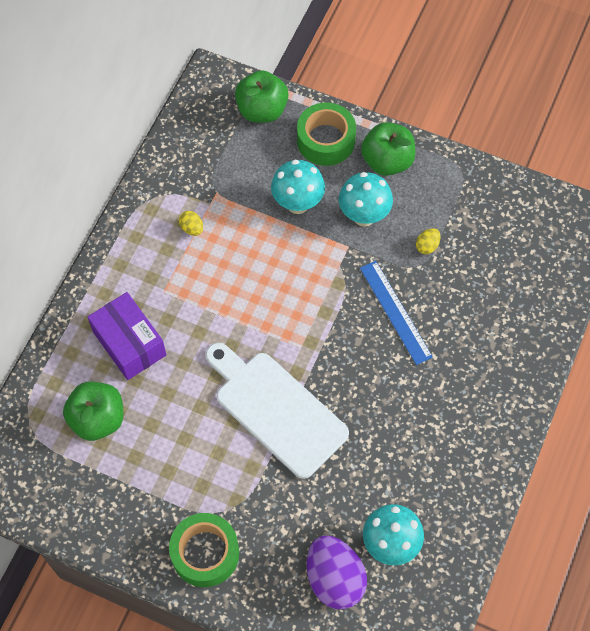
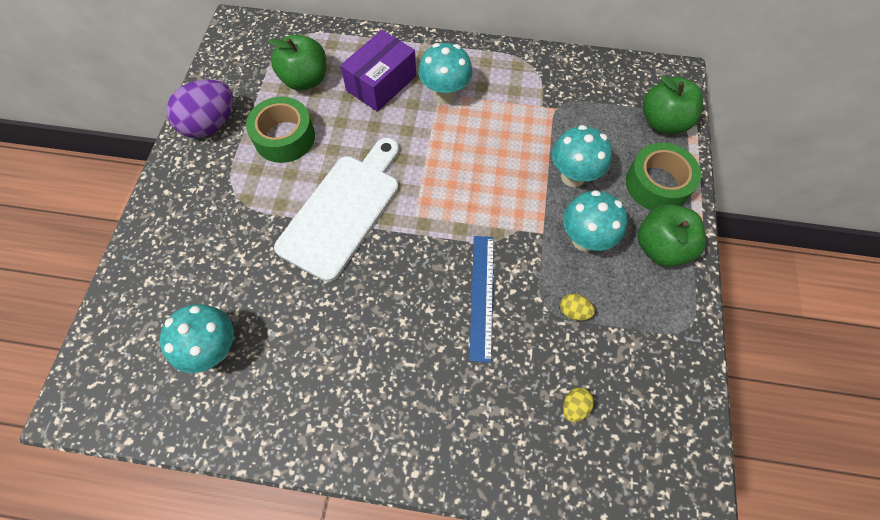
camera: 75 degrees right, 0 degrees up
green tape [169,513,239,587] -> green tape moved to [246,97,315,163]
yellow egg [179,211,203,236] -> yellow egg moved to [563,387,594,422]
purple egg [307,535,367,609] -> purple egg moved to [166,79,233,138]
blue ruler [360,261,433,365] -> blue ruler turned 45 degrees counterclockwise [469,236,494,362]
none -> turquoise mushroom [418,43,472,104]

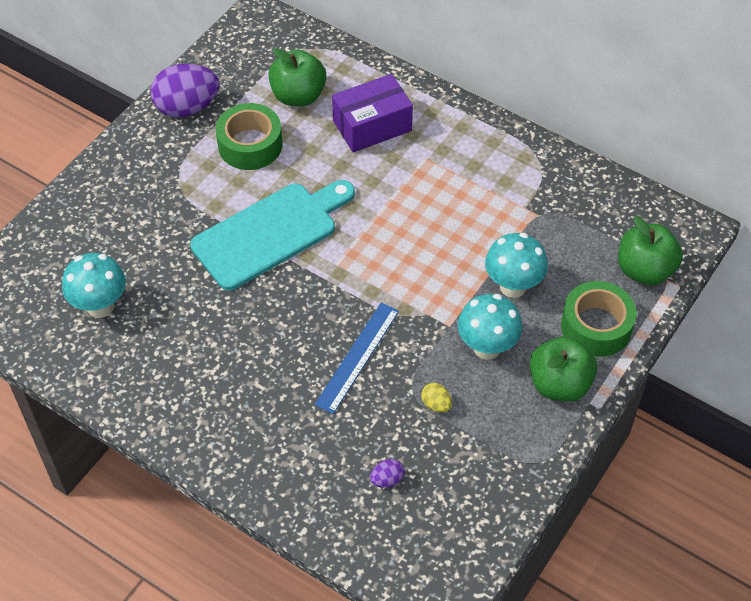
camera: 25 degrees right, 10 degrees down
white cutting board [274,138,399,282] -> turquoise cutting board [190,180,355,290]
turquoise mushroom [418,43,472,104] -> none
yellow egg [563,387,594,422] -> purple egg [370,459,404,488]

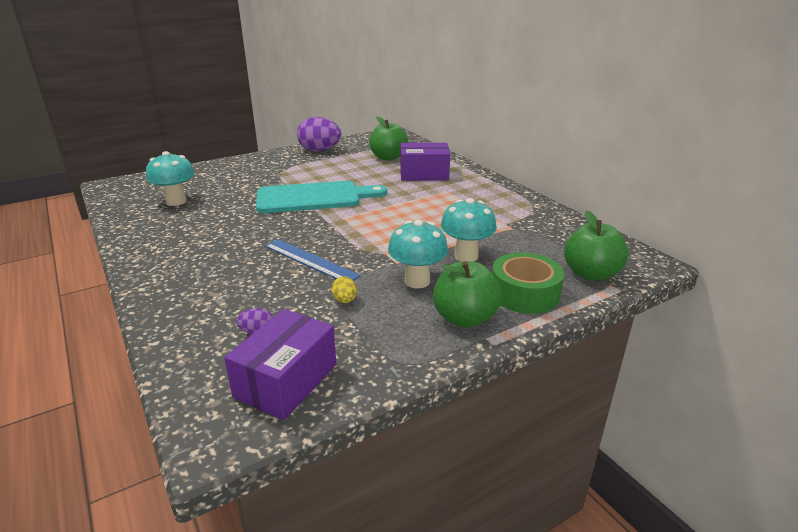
camera: 25 degrees right, 25 degrees down
green tape [216,103,282,170] -> none
blue ruler [314,303,399,414] -> blue ruler turned 75 degrees clockwise [265,239,361,281]
none -> purple box [224,309,336,420]

